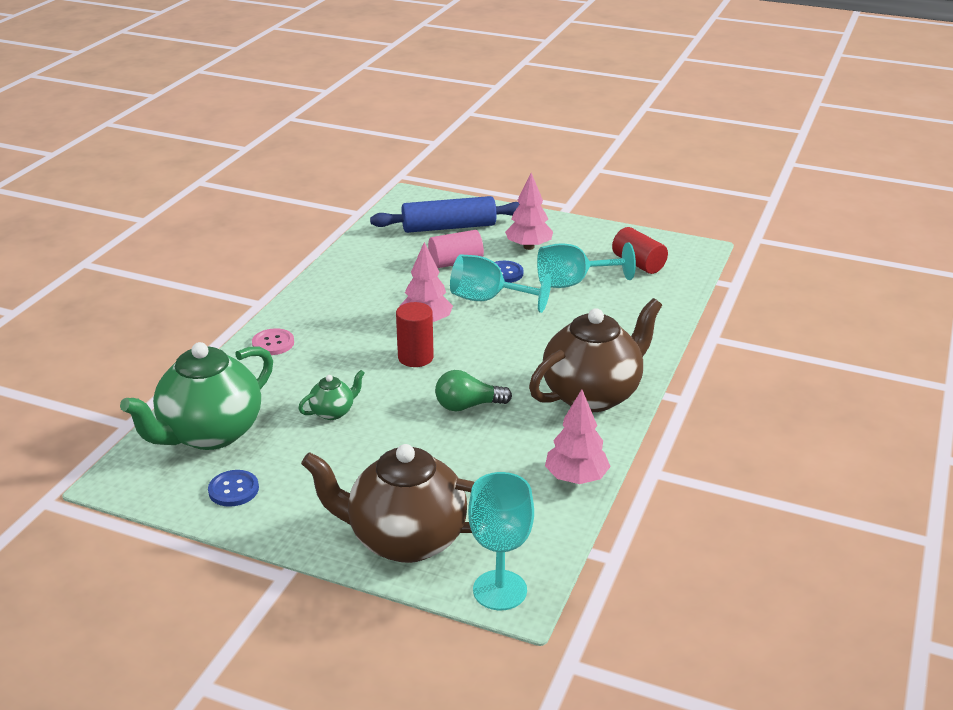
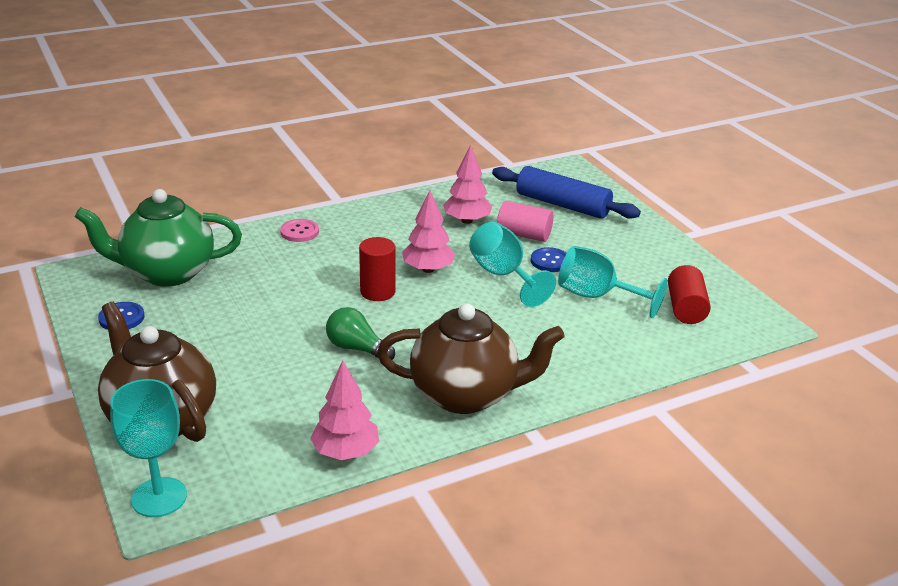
camera: 40 degrees right, 0 degrees up
green teapot [298,370,365,420] -> none
pink tree [505,173,553,250] -> pink tree moved to [443,145,492,224]

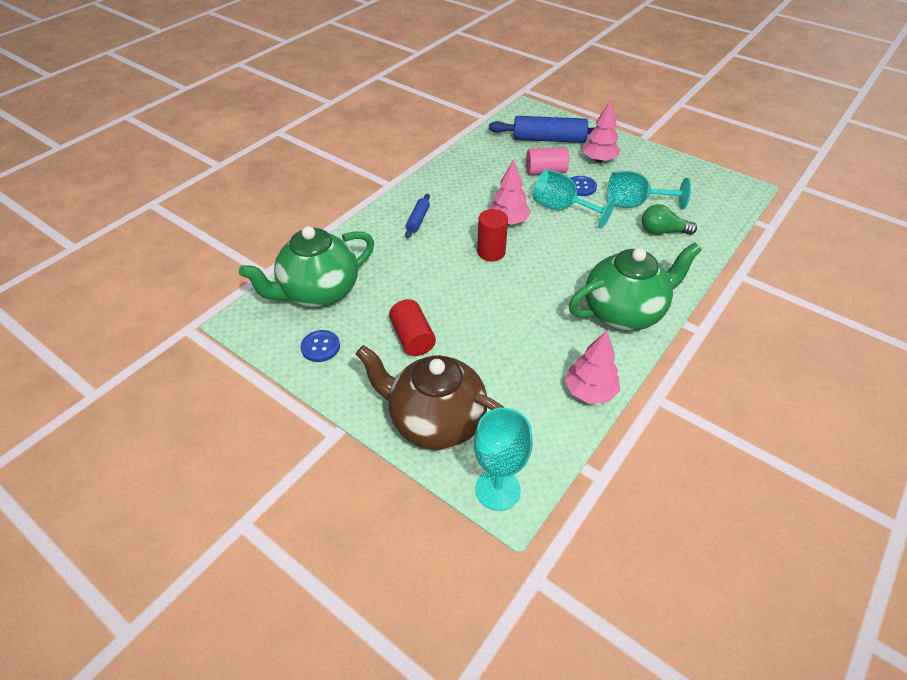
camera: 25 degrees left, 15 degrees up
pink button [280,219,319,242] -> none
green light bulb [326,307,395,360] -> green light bulb moved to [642,204,697,235]
brown teapot [377,303,565,414] -> green teapot [569,242,702,331]
pink tree [443,145,492,224] -> pink tree moved to [582,100,620,163]
red cylinder [668,265,711,324] -> red cylinder moved to [389,299,436,356]
none -> blue rolling pin [405,194,430,238]

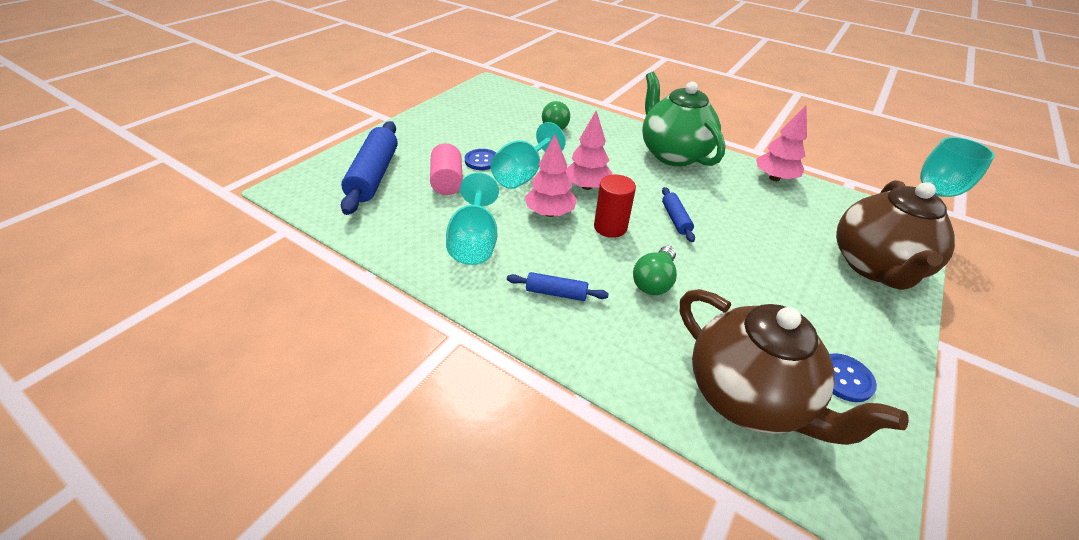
camera: 95 degrees left, 5 degrees down
green teapot [239,226,374,308] -> brown teapot [680,289,909,445]
red cylinder [389,299,436,356] -> none
pink tree [582,100,620,163] -> pink tree moved to [565,111,612,190]
turquoise goblet [607,171,691,209] -> turquoise goblet moved to [446,172,499,265]
none -> green light bulb [633,246,677,295]
none -> blue rolling pin [662,187,695,242]

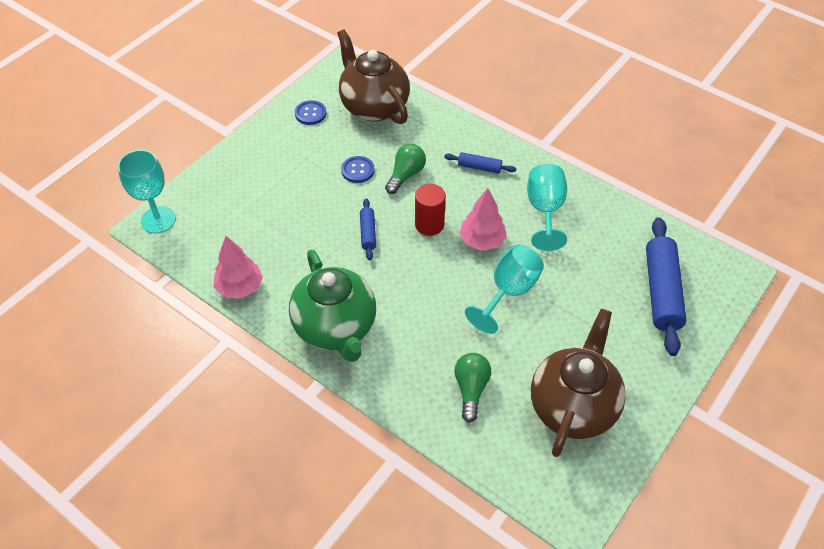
camera: 175 degrees left, 10 degrees up
pink cylinder [430,143,463,195] -> none
blue button [465,149,496,170] -> blue button moved to [341,156,375,183]
pink tree [565,111,612,190] -> none
brown teapot [836,180,956,290] -> brown teapot moved to [531,309,626,457]

